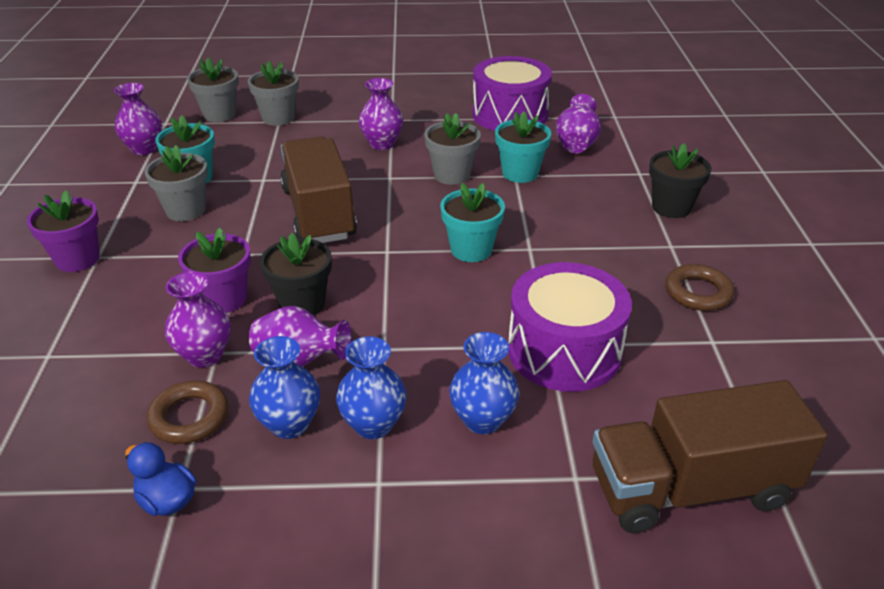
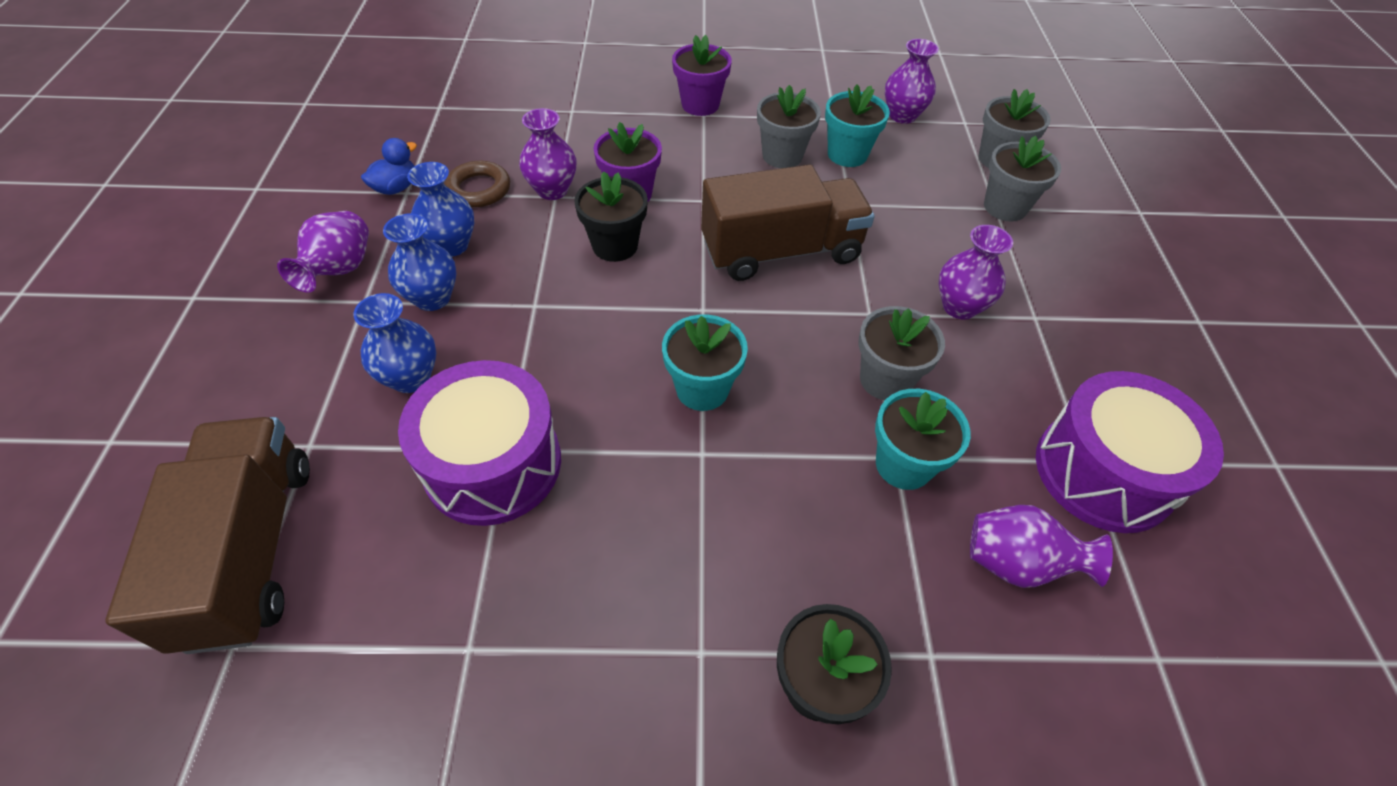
camera: 90 degrees right, 15 degrees up
purple vase [249,306,351,367] -> purple vase moved to [277,211,369,293]
brown ring [666,264,734,311] -> none

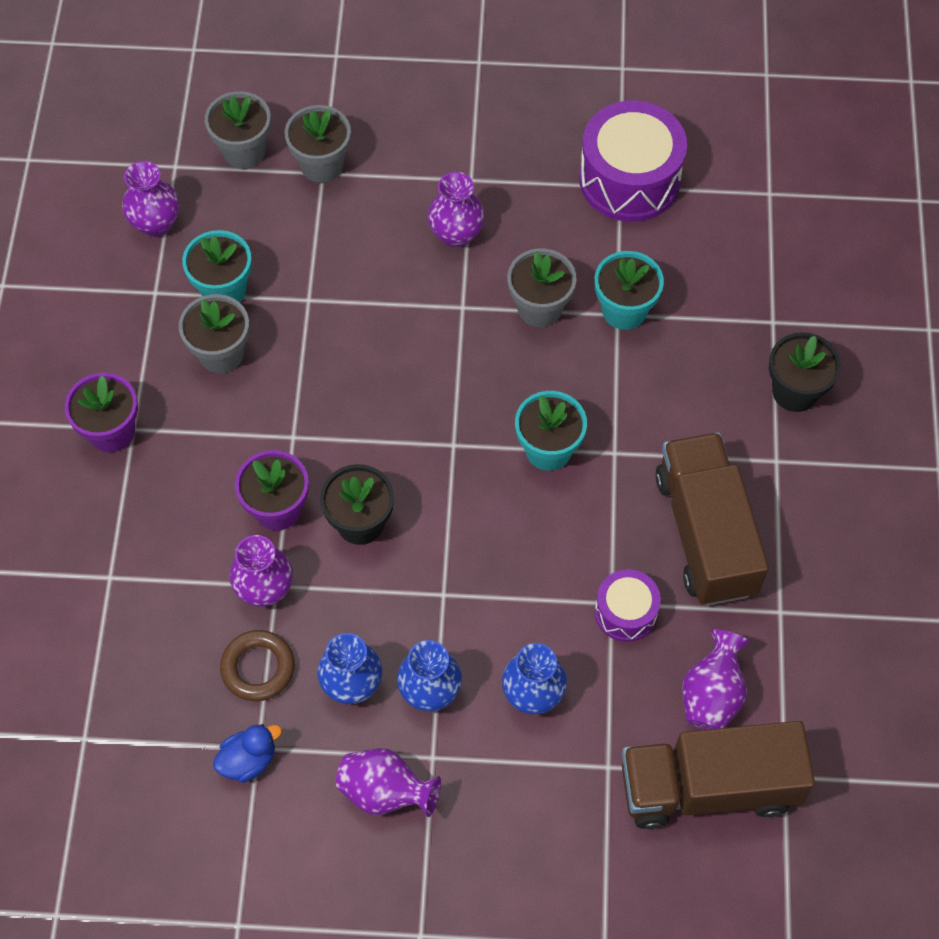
camera: 85 degrees left, 10 degrees up
blue duck [361,138,417,195] -> blue duck turned 105 degrees clockwise [213,724,282,783]
purple drum [398,360,561,526] -> purple drum [595,569,661,642], size x0.54
brown truck [701,165,875,281] -> brown truck moved to [655,432,769,606]
purple vase [970,505,1113,588] -> purple vase moved to [682,629,749,730]

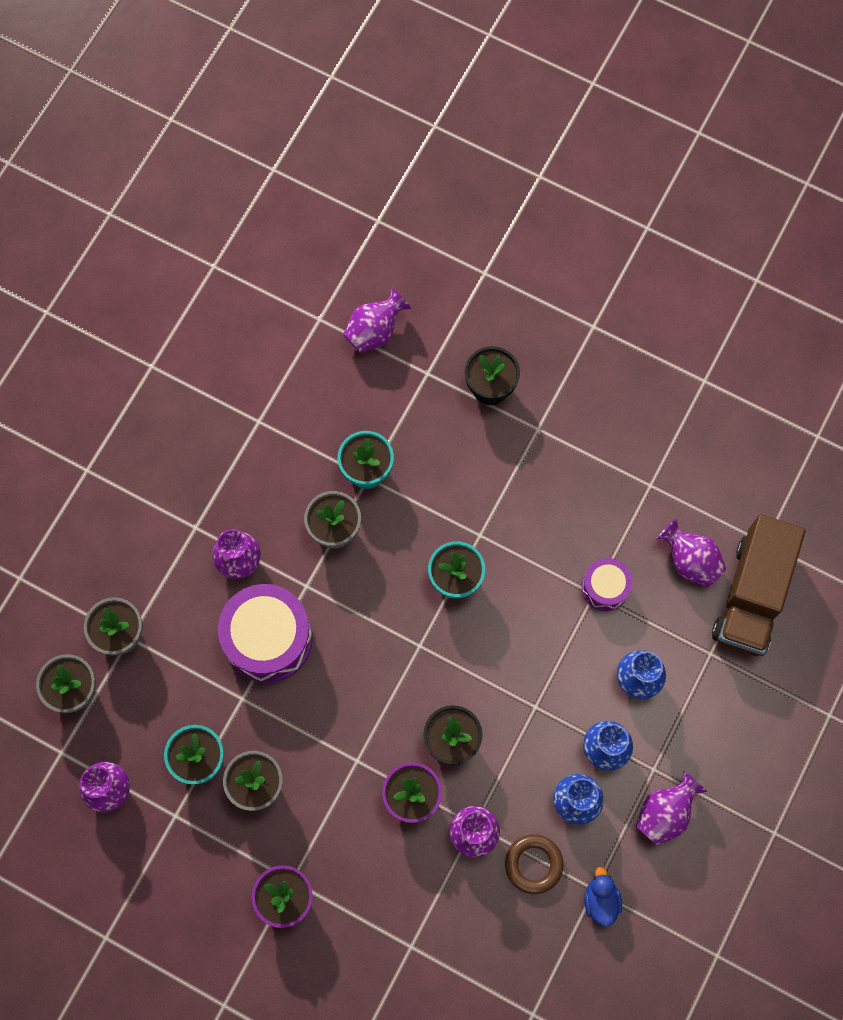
camera: 65 degrees left, 10 degrees up
purple drum [579,100,687,222] -> purple drum moved to [218,584,312,683]
brown truck [655,432,769,606] -> none
none -> purple vase [343,288,411,353]

